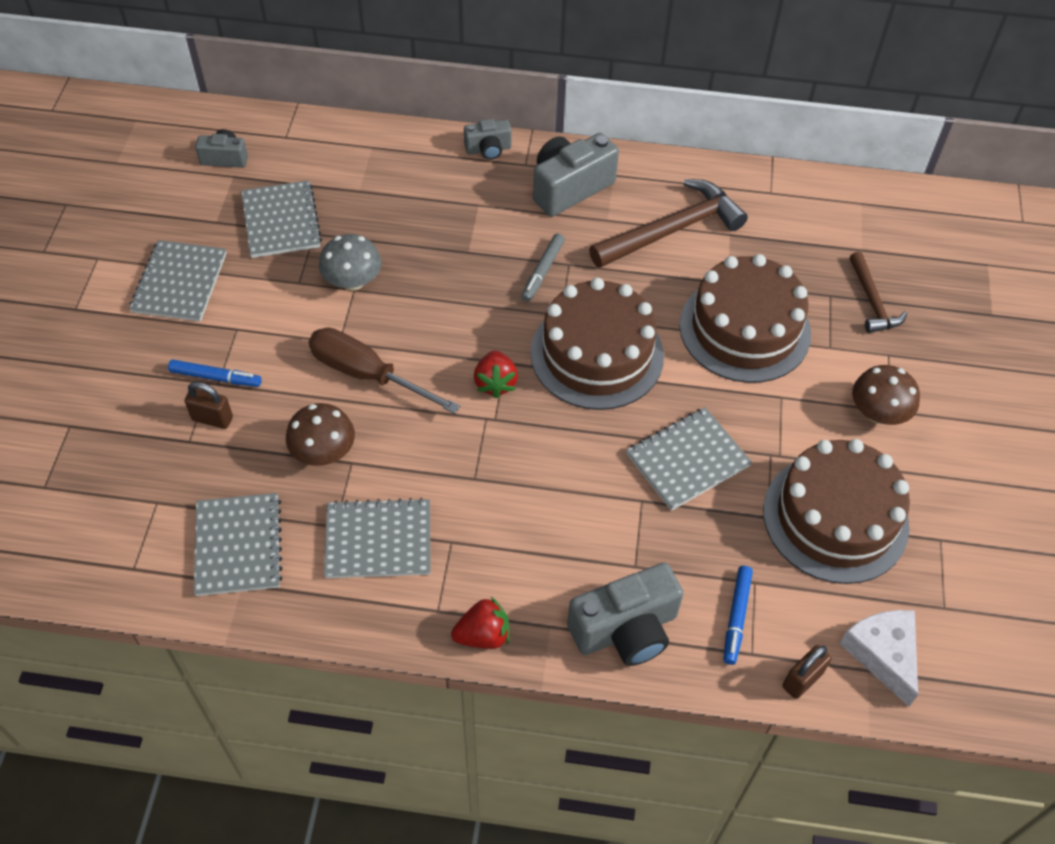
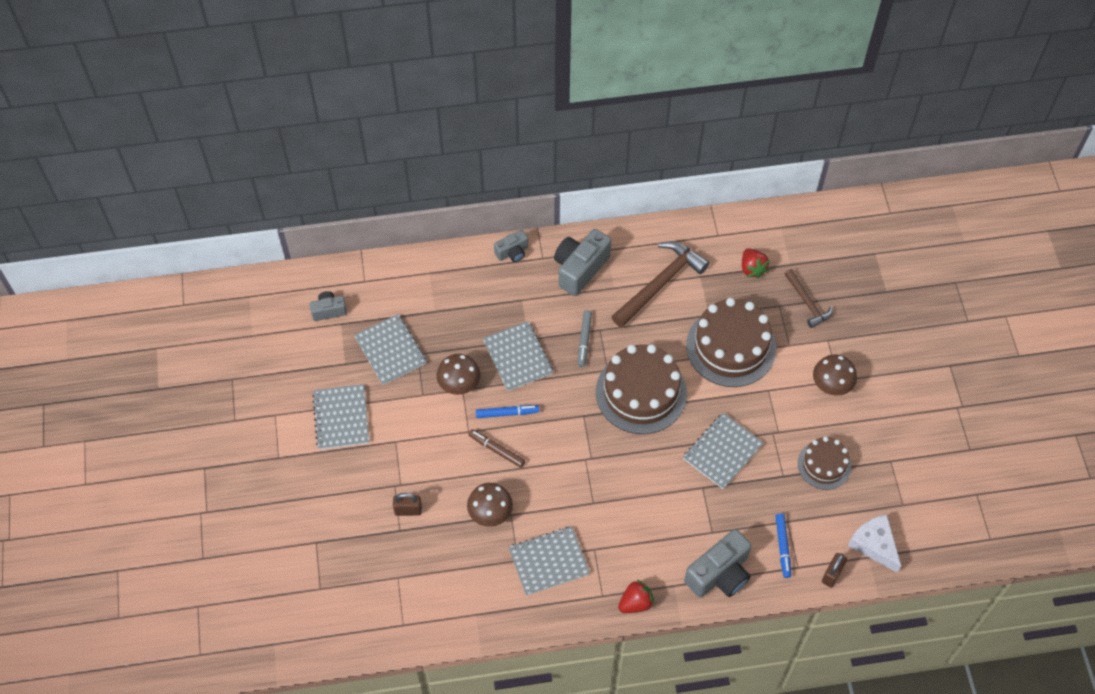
camera: 15 degrees left, 5 degrees up
blue marker [168,359,261,387] -> blue marker moved to [476,405,539,418]
grey notebook [194,493,283,596] -> grey notebook moved to [483,321,553,391]
brown screwdriver [308,327,460,414] -> brown marker [468,429,525,468]
grey mushroom [319,234,382,291] -> brown mushroom [437,354,480,395]
red strawberry [474,350,518,399] -> red strawberry moved to [742,248,769,279]
brown cake [763,439,910,584] -> brown cake [798,436,851,490], size x0.57

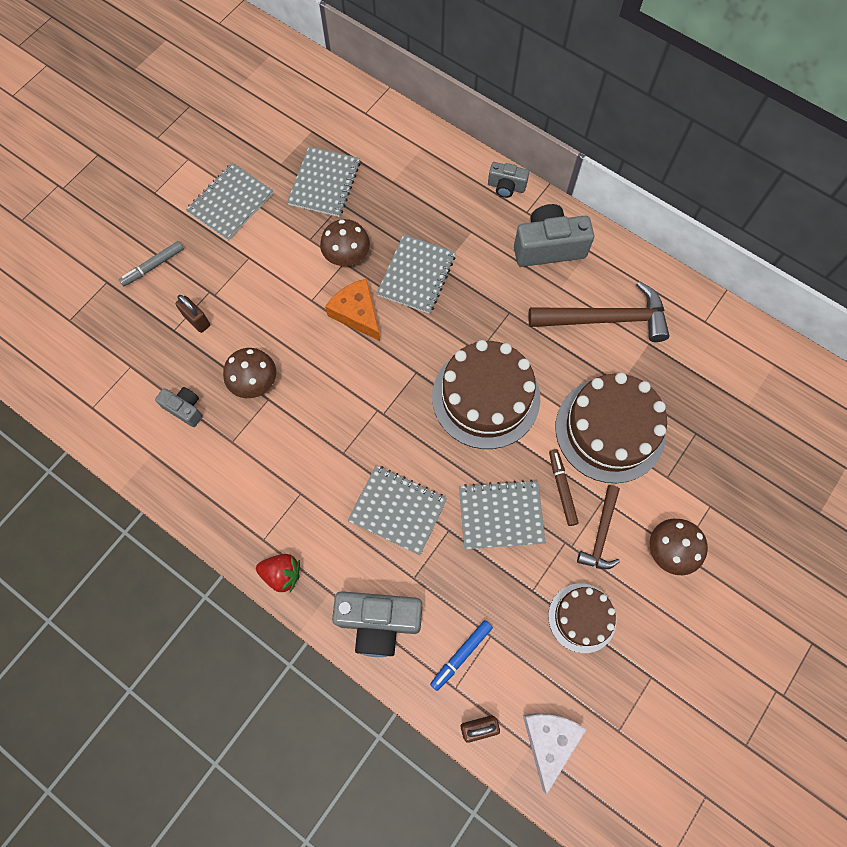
camera: 45 degrees right, 10 degrees up
grey camera [310,291,347,321] -> grey camera moved to [155,387,203,427]
brown marker [468,429,525,468] -> brown marker moved to [549,449,579,526]
blue marker [476,405,539,418] -> orange cheese [325,278,380,341]
grey notebook [508,526,590,596] -> grey notebook moved to [347,465,447,555]
grey marker [578,310,592,367] -> grey marker moved to [119,241,184,286]
red strawberry [742,248,769,279] -> none
brown hammer [785,269,833,328] -> brown hammer moved to [577,485,620,569]

